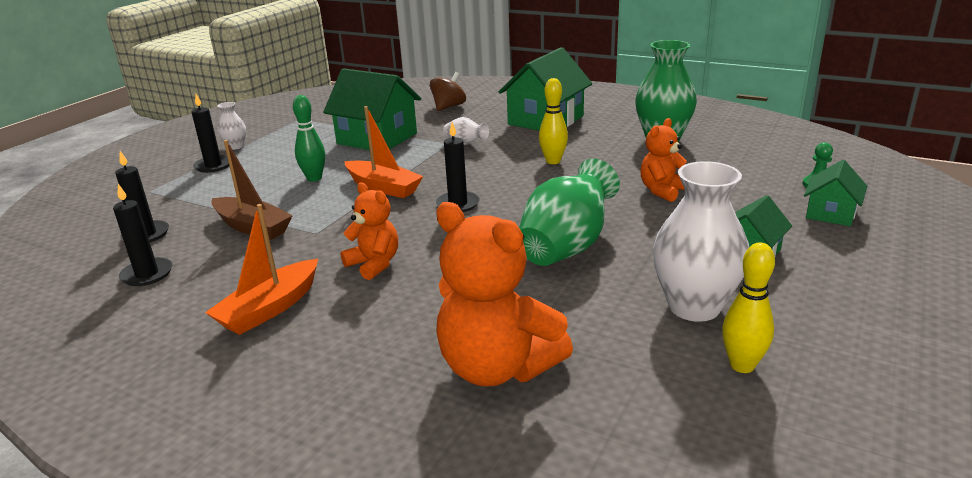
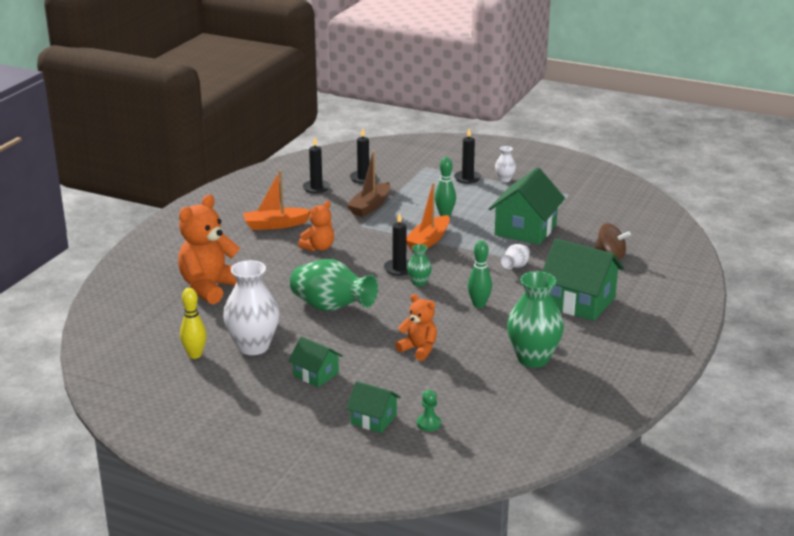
camera: 85 degrees right, 0 degrees up
orange boat [205,204,318,335] -> orange boat turned 45 degrees counterclockwise [243,170,311,230]
yellow bowling pin [539,78,568,164] -> green bowling pin [468,241,492,308]
none -> green vase [407,244,432,286]

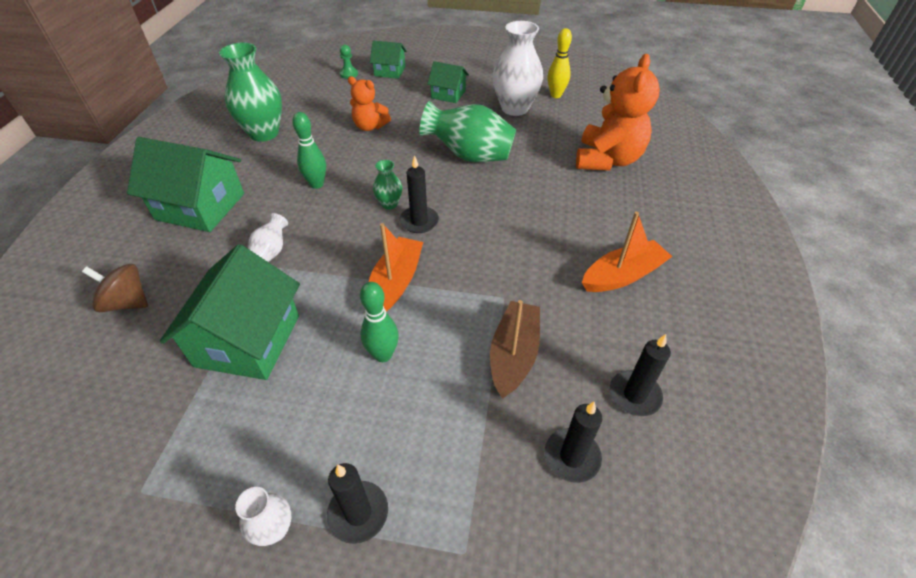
camera: 165 degrees right, 20 degrees up
orange teddy bear [298,201,334,251] -> none

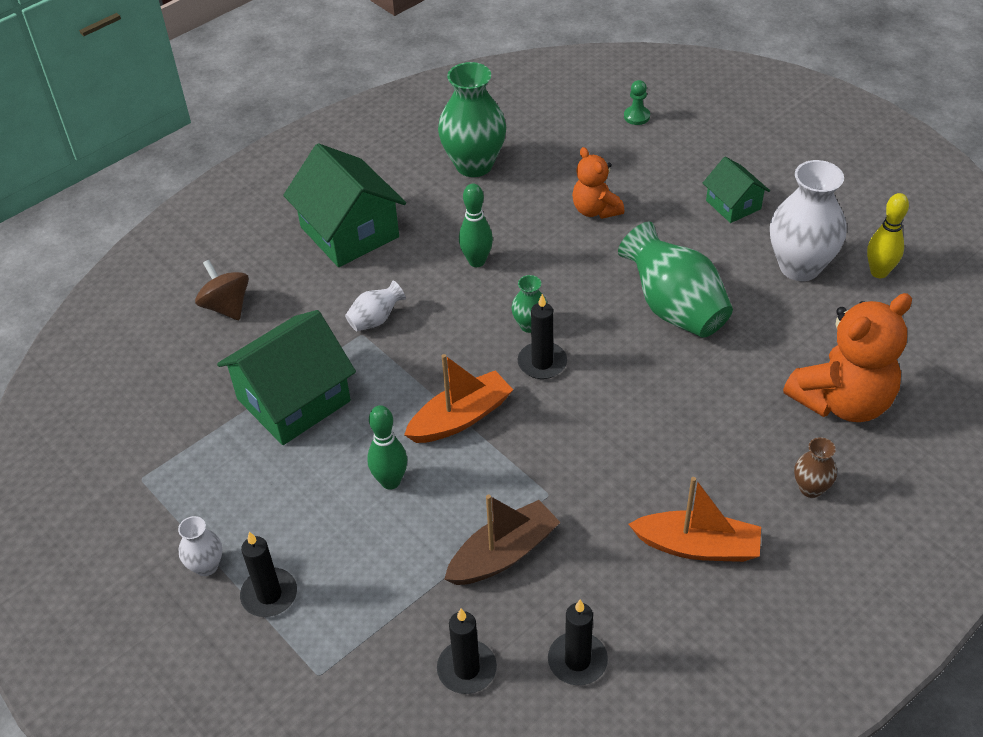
camera: 40 degrees right, 0 degrees up
green house [370,41,407,79] -> none
none -> brown vase [794,437,837,498]

